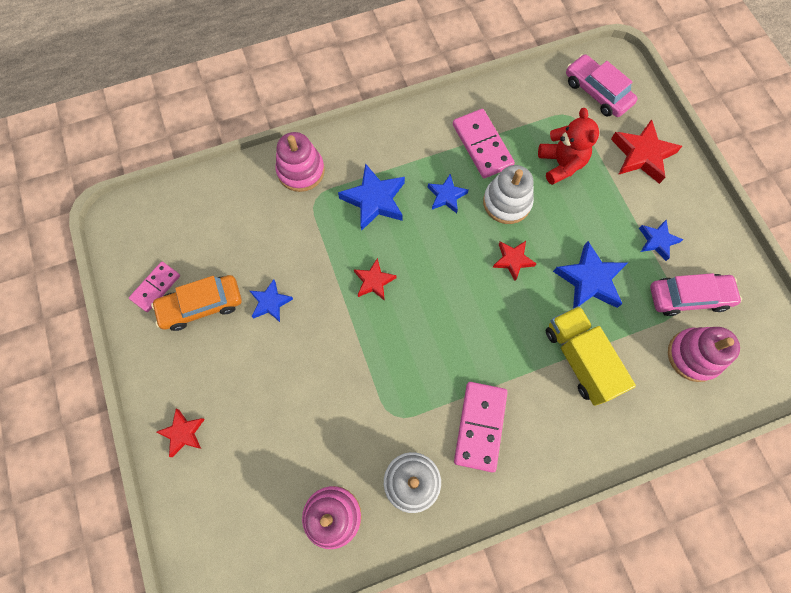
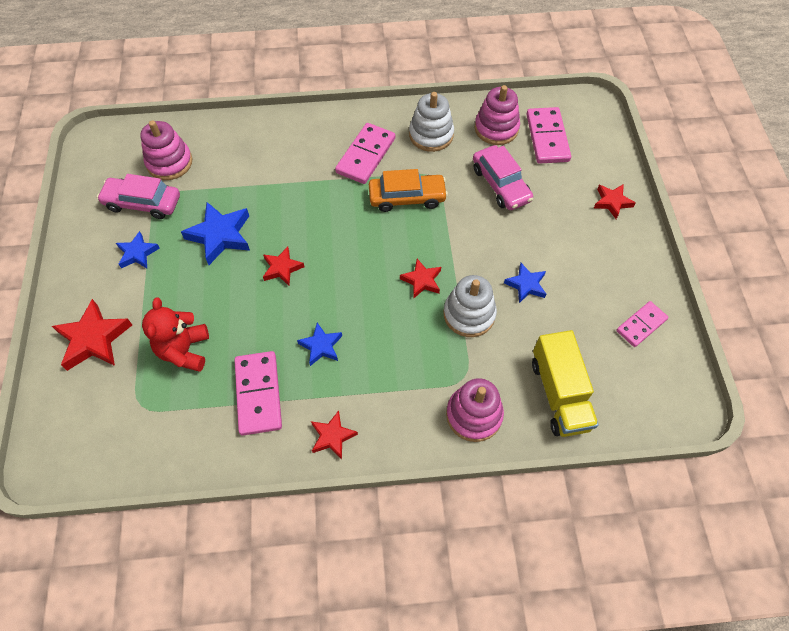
camera: 165 degrees left, 10 degrees down
orange car [151,275,242,331] -> orange car moved to [369,169,448,212]
blue star [338,163,405,231] -> none
white stacking toy [483,165,534,224] -> white stacking toy moved to [444,275,497,337]
yellow truck [546,306,636,406] -> yellow truck moved to [532,330,599,437]
pink car [566,54,638,117] -> pink car moved to [473,145,533,210]
none -> red star [311,410,358,459]
none -> pink domino [526,107,571,164]

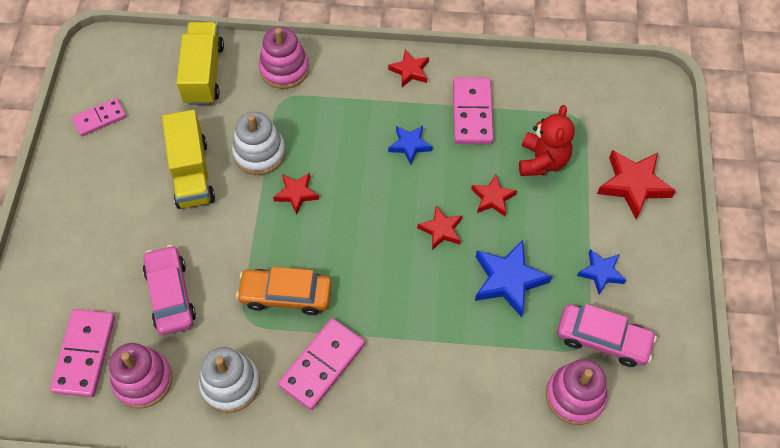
camera: 170 degrees left, 0 degrees up
blue star [504,263,546,303] -> yellow truck [162,110,215,209]
red star [594,184,636,219] -> red star moved to [471,174,517,216]

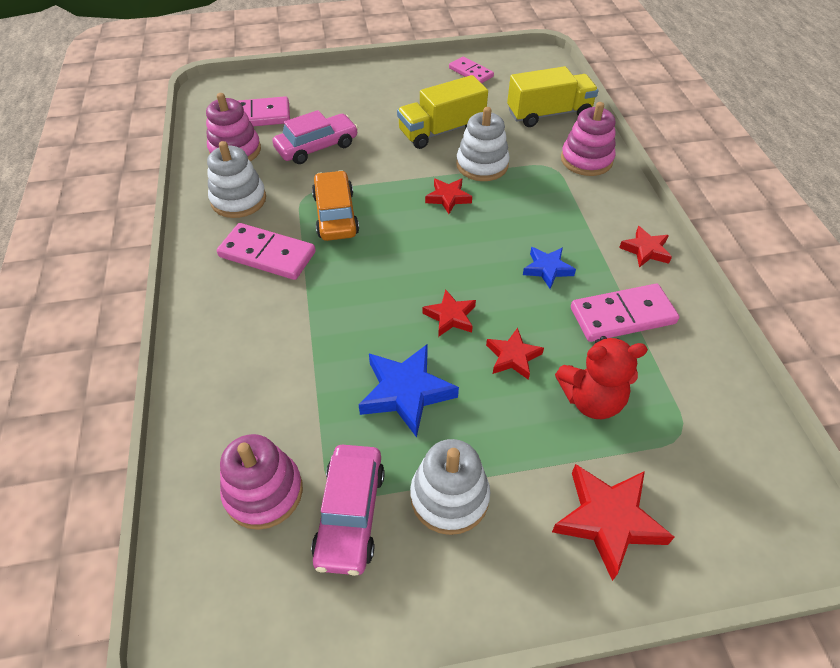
camera: 75 degrees right, 10 degrees down
blue star [577,249,626,295] -> white stacking toy [410,439,490,535]

